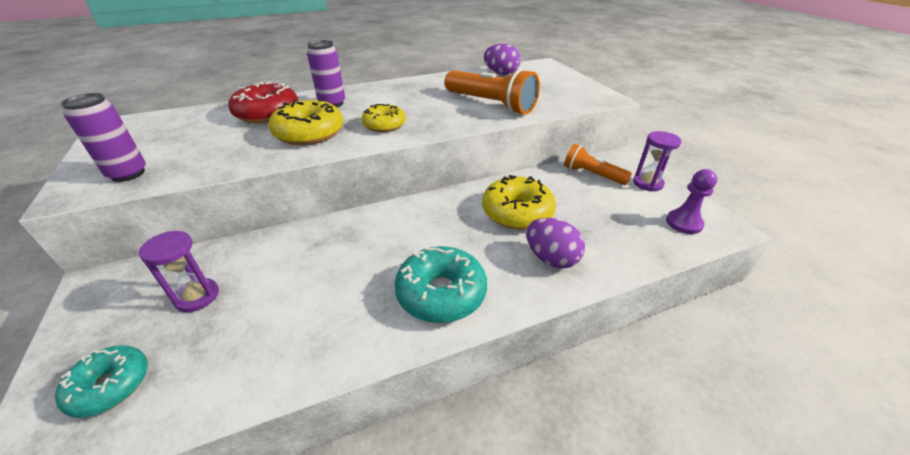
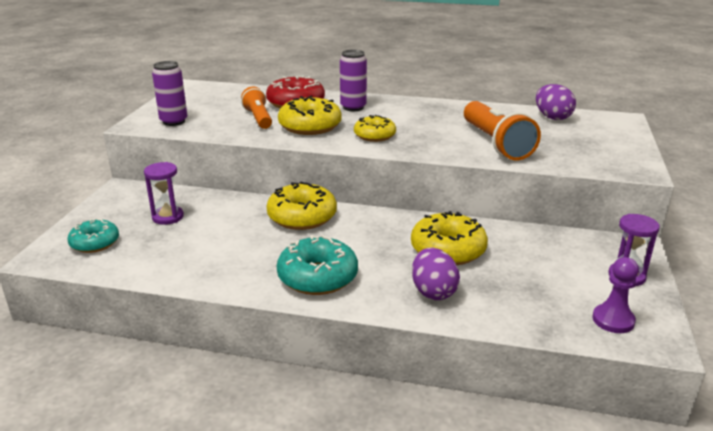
camera: 35 degrees right, 10 degrees down
orange flashlight [564,144,632,185] -> orange flashlight moved to [241,87,272,129]
none -> yellow donut [266,181,337,230]

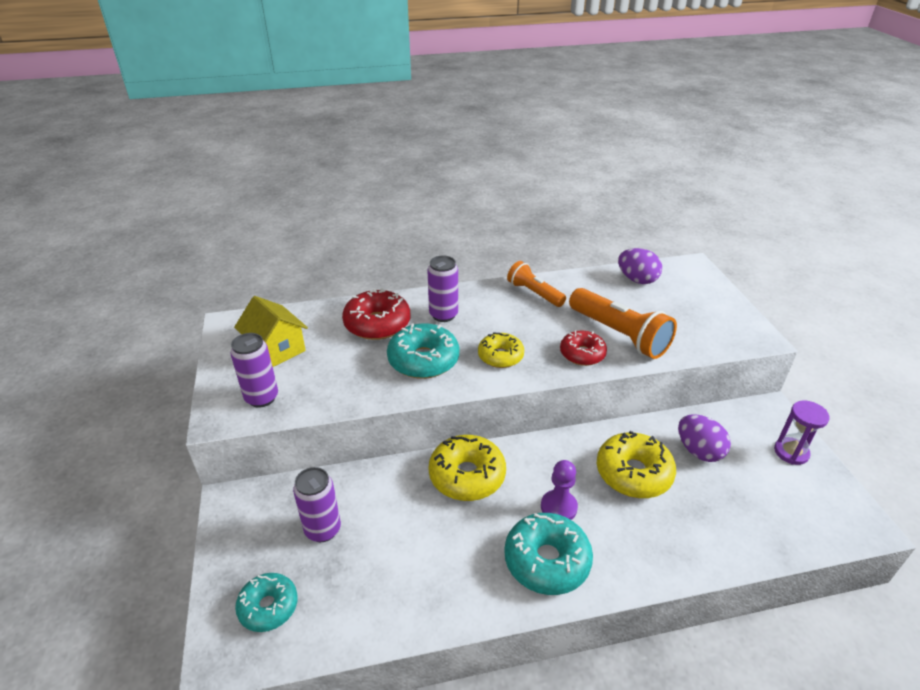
camera: 25 degrees left, 10 degrees up
purple hourglass [144,162,184,225] -> purple can [293,467,341,542]
orange flashlight [241,87,272,129] -> orange flashlight moved to [507,261,566,307]
yellow donut [278,96,342,135] -> turquoise donut [387,323,459,379]
purple egg [412,248,460,300] -> purple egg moved to [678,414,731,462]
purple pawn [592,257,639,333] -> purple pawn moved to [541,460,578,520]
none -> yellow house [234,296,308,367]
none -> red donut [560,330,607,366]

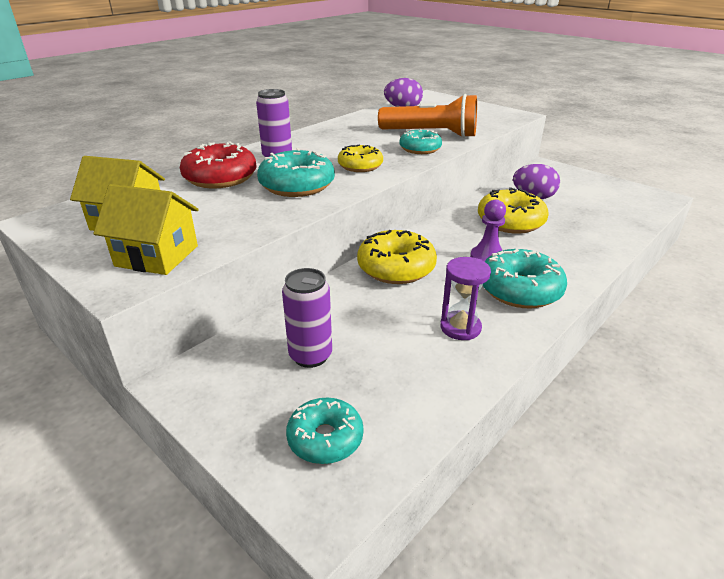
camera: 35 degrees left, 5 degrees down
purple can [230,333,278,408] -> yellow house [93,184,199,275]
orange flashlight [507,261,566,307] -> none
red donut [560,330,607,366] -> turquoise donut [399,128,442,154]
purple hourglass [774,401,830,465] -> purple hourglass moved to [440,257,491,340]

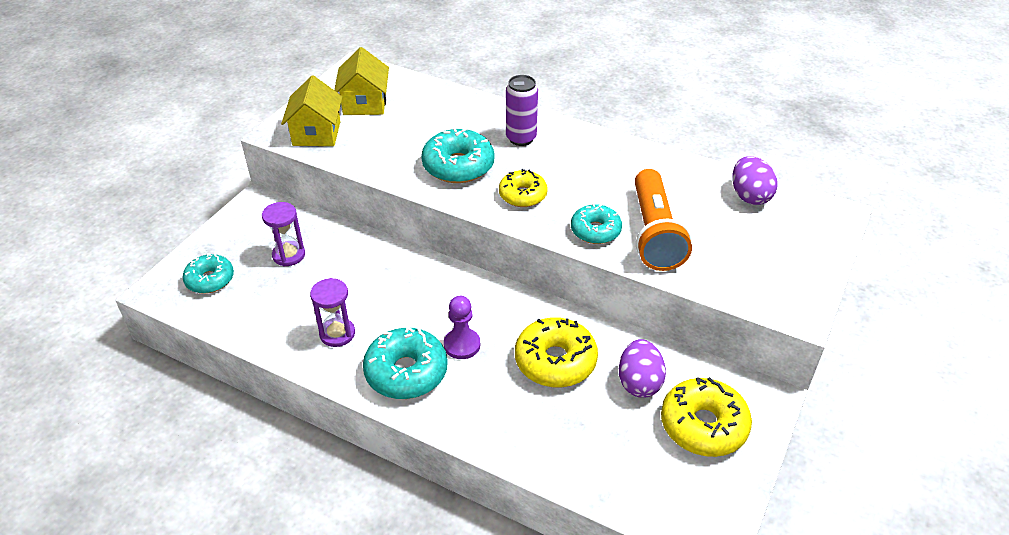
camera: 75 degrees right, 10 degrees up
red donut [180,141,257,188] -> none
purple can [282,268,332,368] -> purple hourglass [262,202,305,266]
yellow donut [357,230,437,284] -> yellow donut moved to [661,377,752,457]

